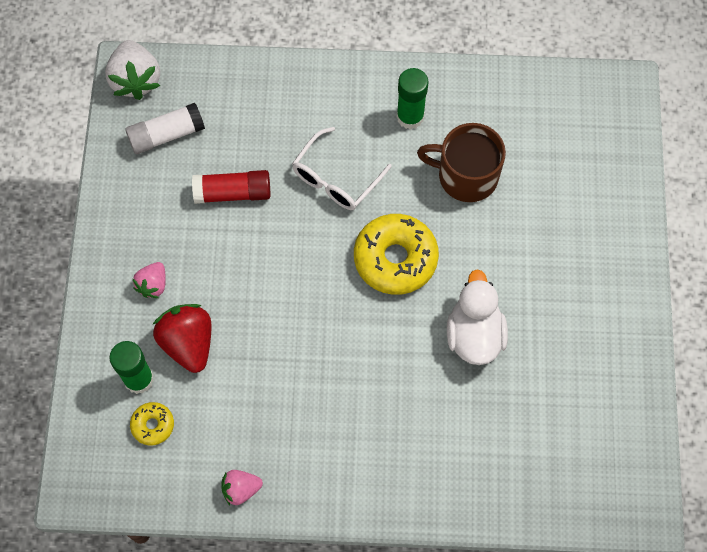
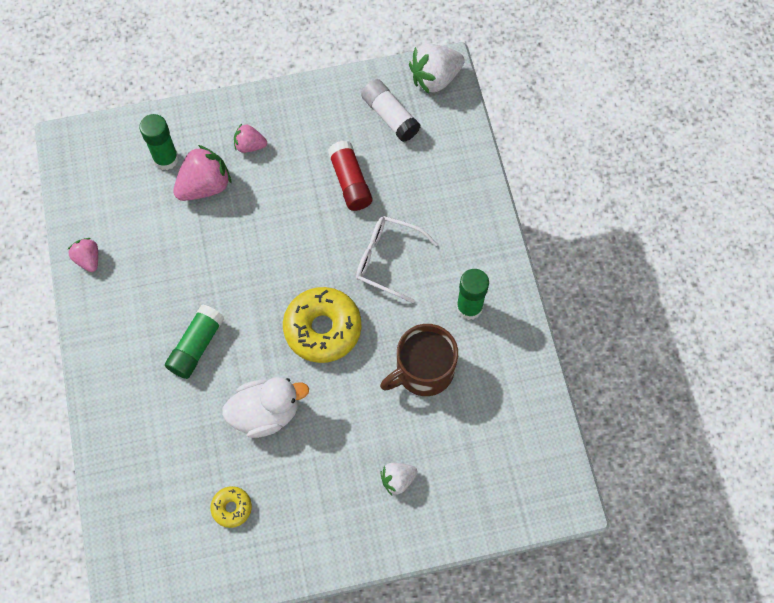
camera: 75 degrees right, 0 degrees up
yellow donut [130,402,174,446] -> yellow donut moved to [210,486,252,528]
red strawberry [153,304,211,373] -> pink strawberry [173,145,232,201]
brown mug [417,123,506,202] -> brown mug turned 120 degrees counterclockwise [380,324,458,396]
none -> green glue stick [165,304,225,379]
none -> white strawberry [380,463,418,495]

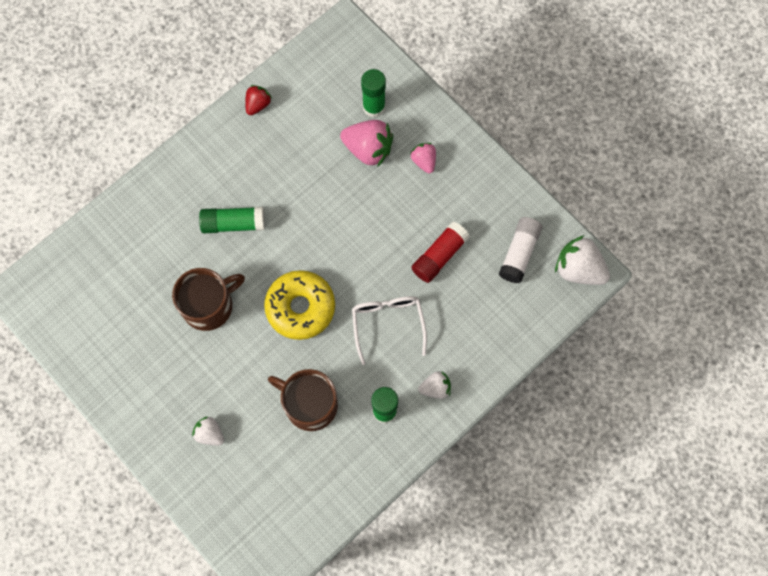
camera: 60 degrees right, 5 degrees up
pink strawberry [67,238,98,272] -> red strawberry [245,85,272,115]
yellow donut [210,486,252,528] -> none
white duck [222,377,309,438] -> brown mug [172,268,245,331]
none -> white strawberry [418,371,451,399]

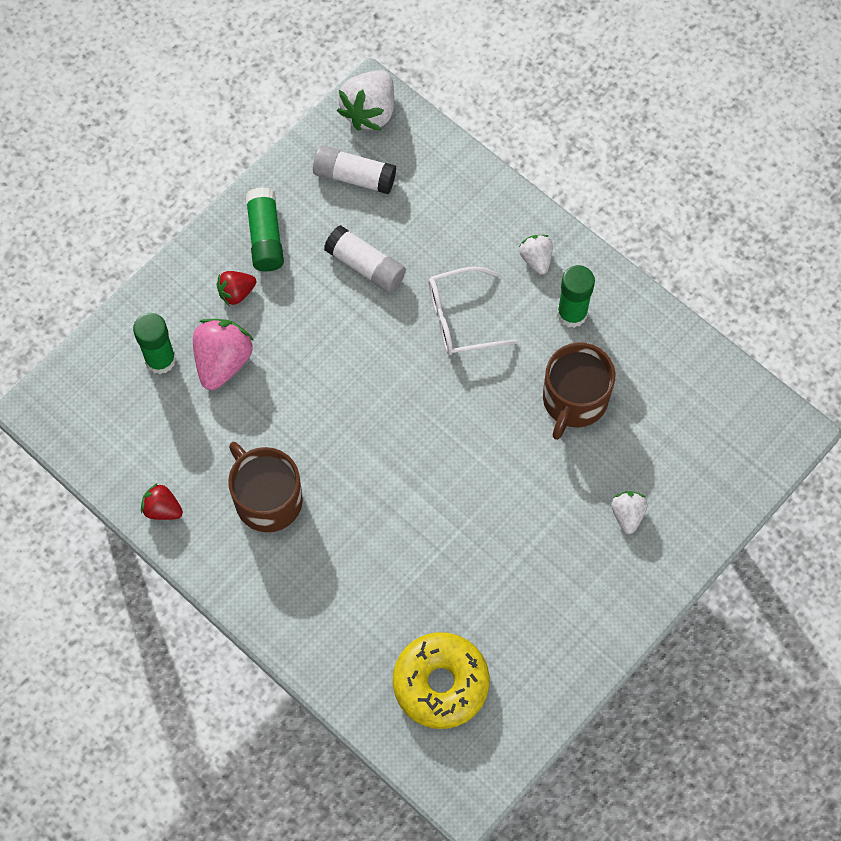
camera: 95 degrees left, 5 degrees down
brown mug [172,268,245,331] -> brown mug moved to [228,442,303,532]
white strawberry [192,416,224,446] -> white strawberry turned 150 degrees clockwise [611,491,647,534]
green glue stick [199,207,265,233] -> green glue stick moved to [245,187,284,272]
yellow donut [264,270,335,340] -> yellow donut moved to [393,632,489,729]
pink strawberry [410,143,436,173] -> red strawberry [216,271,256,306]
red glue stick [411,222,470,283] -> white glue stick [324,225,406,293]

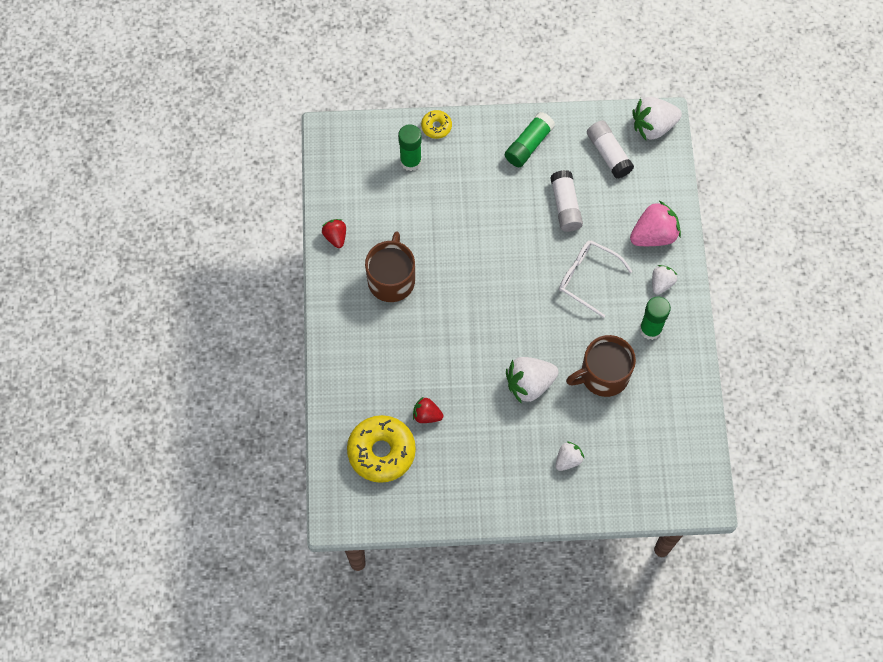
camera: 45 degrees right, 0 degrees up
pink strawberry [193,319,254,390] -> pink strawberry moved to [630,201,681,246]
red strawberry [216,271,256,306] -> red strawberry moved to [413,397,443,423]
none -> yellow donut [421,110,452,139]
none -> white strawberry [506,357,559,404]

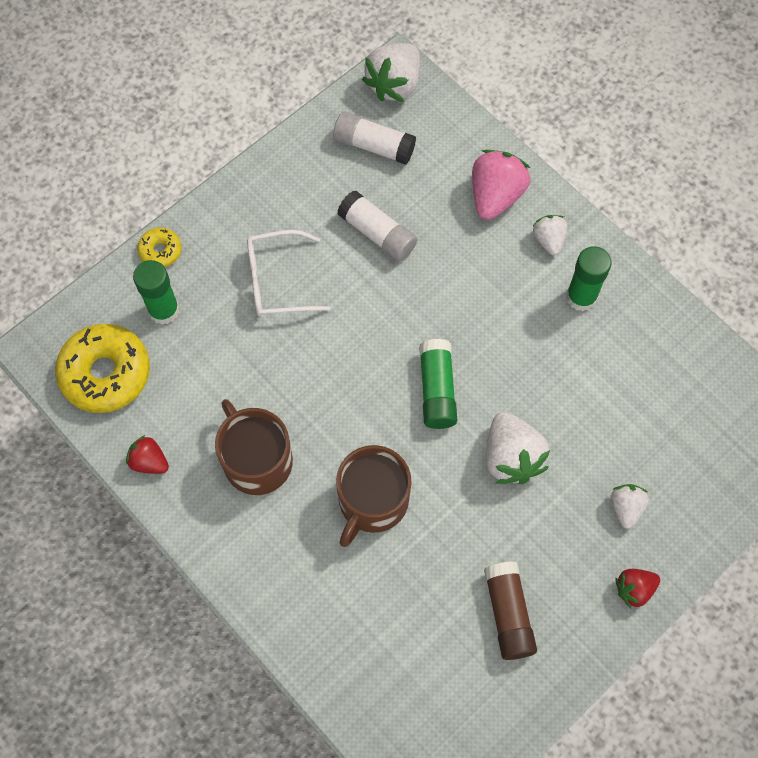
camera: 40 degrees left, 0 degrees up
yellow donut [347,415,416,483] -> yellow donut moved to [55,324,150,413]
red strawberry [413,397,443,423] -> red strawberry moved to [615,569,660,608]
green glue stick [505,112,555,167] -> green glue stick moved to [419,339,457,429]
white strawberry [506,357,559,404] -> white strawberry turned 45 degrees counterclockwise [486,412,550,484]
white glasses [559,240,633,318] -> white glasses moved to [247,230,331,316]
brown mug [566,335,636,397] -> brown mug moved to [336,445,411,547]
none -> brown glue stick [484,561,537,660]

